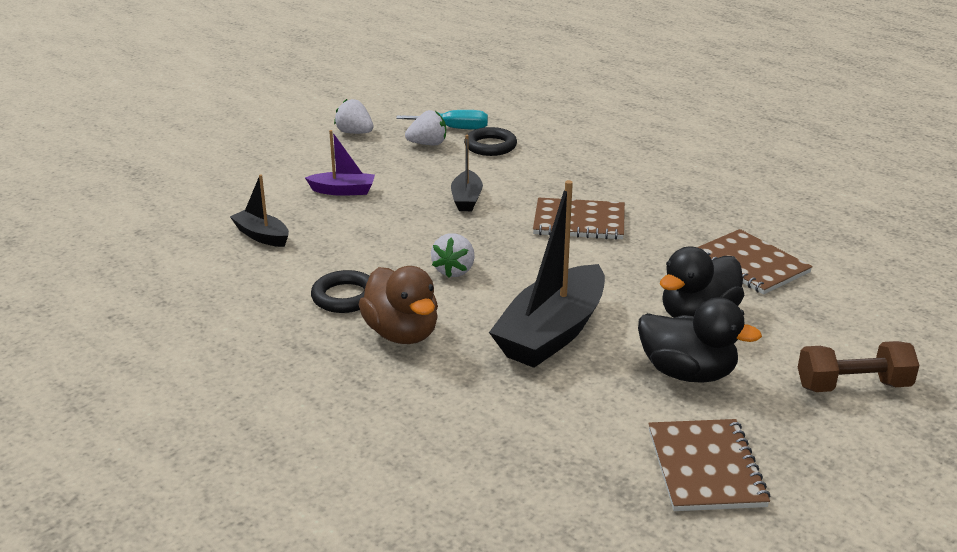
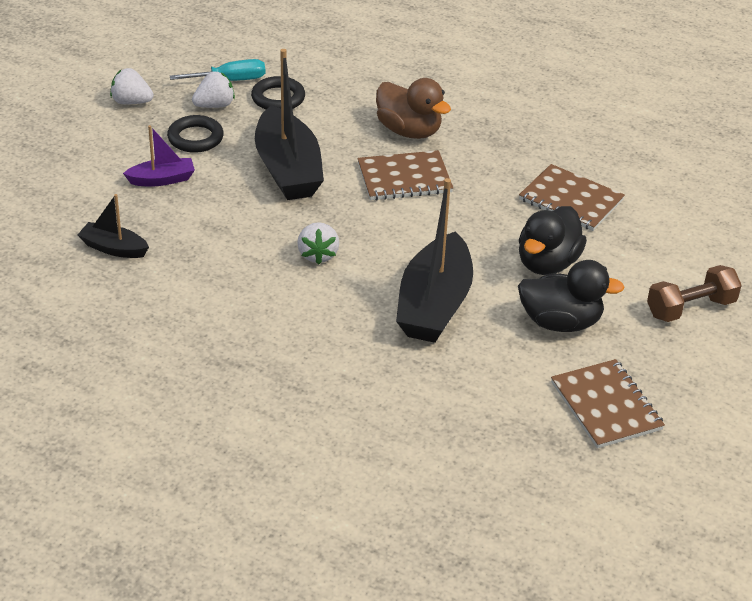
camera: 20 degrees left, 10 degrees up
black ring [311,270,370,313] -> black ring moved to [167,115,224,153]
brown duck [359,266,438,344] -> brown duck moved to [376,78,451,139]
black boat [451,135,483,211] -> black boat [255,49,324,200], size x1.97

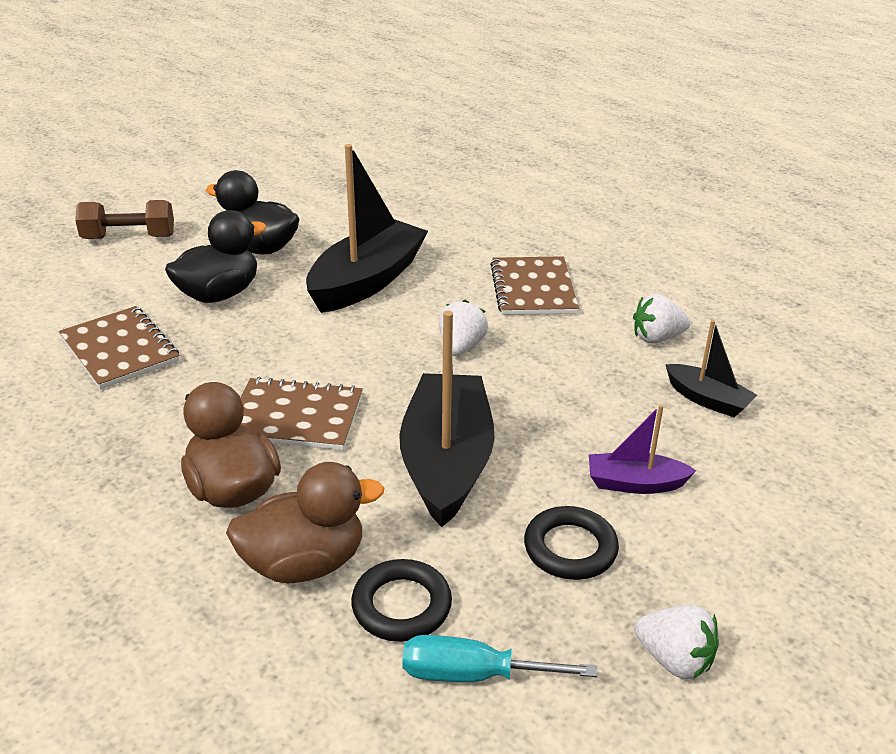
camera: 160 degrees left, 5 degrees down
white strawberry [192,71,235,108] -> white strawberry moved to [633,294,690,343]
brown notebook [551,359,665,449] -> brown notebook moved to [490,256,579,315]
none -> brown duck [226,462,385,583]

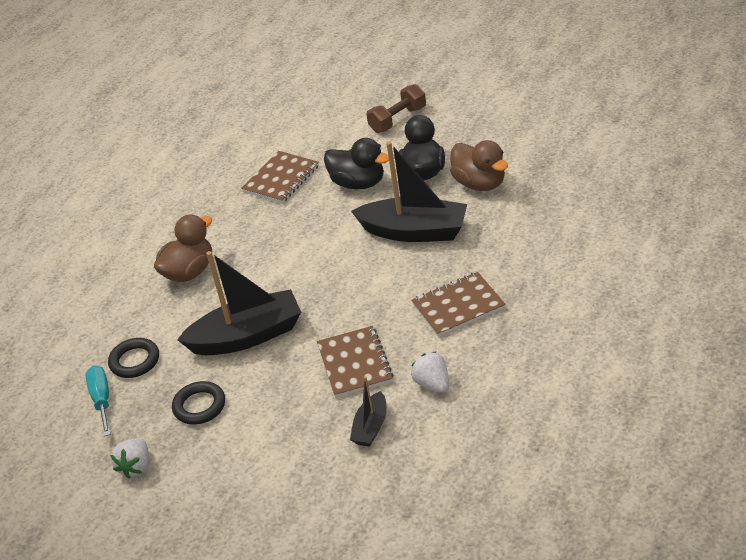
camera: 75 degrees right, 5 degrees up
brown dumbbell [75,200,174,239] -> brown dumbbell turned 75 degrees clockwise [366,84,426,133]
brown duck [226,462,385,583] -> brown duck moved to [450,140,508,191]
brown notebook [241,377,363,450] -> brown notebook moved to [317,326,393,398]
white strawberry [439,300,488,356] -> none
purple boat [589,405,696,494] -> none

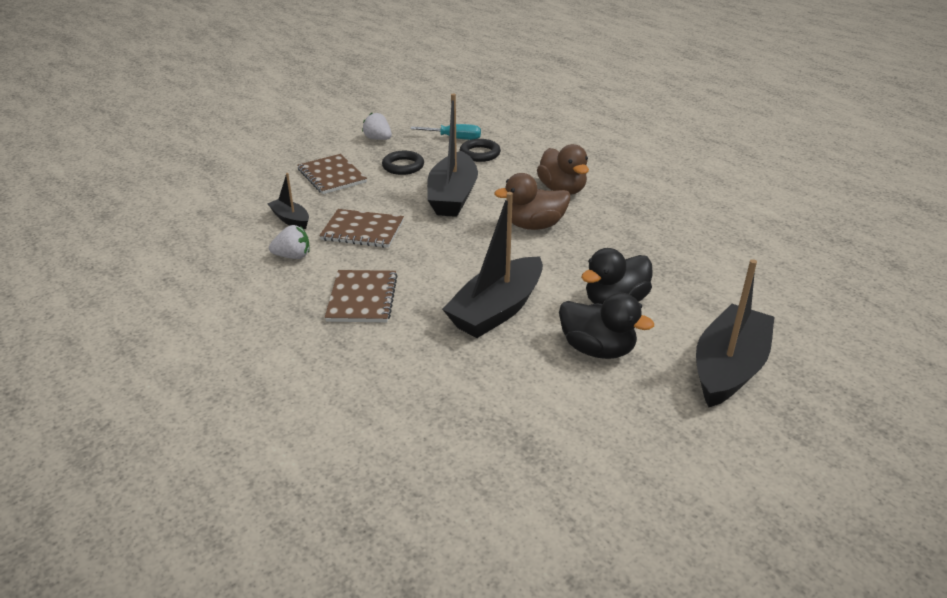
camera: 110 degrees right, 5 degrees down
brown notebook [241,151,319,203] -> brown notebook moved to [297,154,367,194]
brown dumbbell [366,84,426,133] -> black boat [696,259,774,407]
brown duck [450,140,508,191] -> brown duck moved to [494,173,570,230]

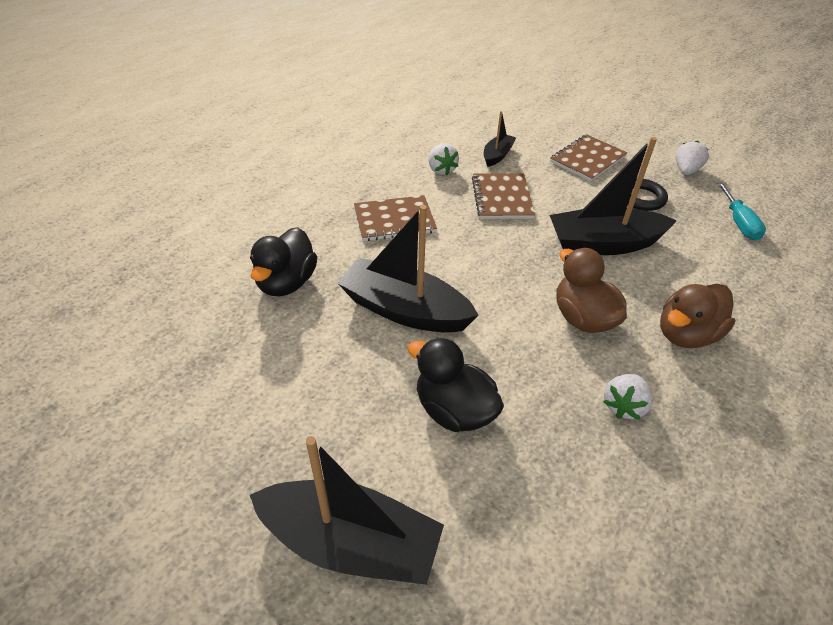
camera: 75 degrees right, 10 degrees up
black ring [460,139,501,162] -> none
black duck [559,293,654,359] -> black duck moved to [250,227,317,296]
none -> white strawberry [604,374,653,419]

